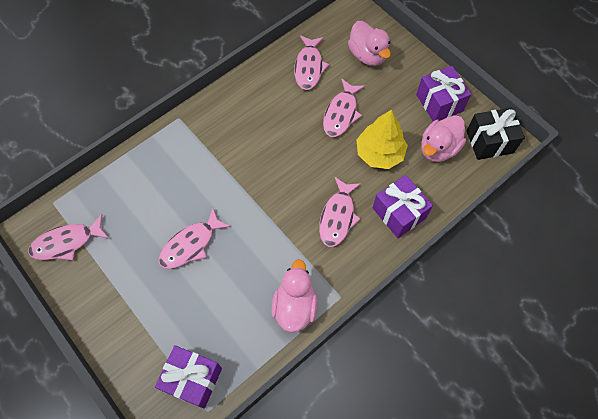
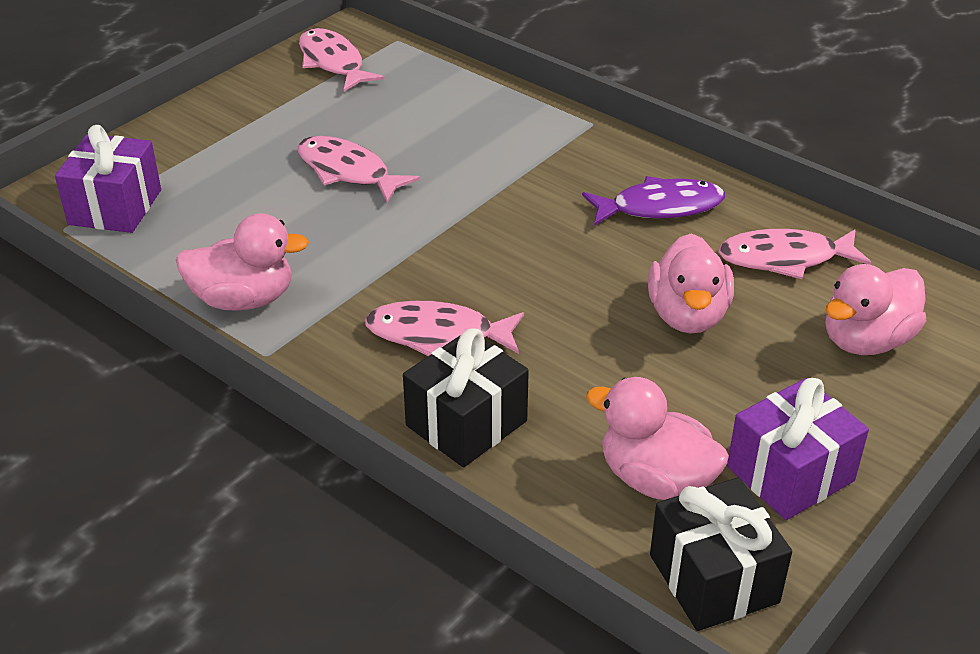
camera: 80 degrees right, 25 degrees down
pink fish [323,78,365,137] -> pink duck [648,233,734,334]
yellow tree [356,110,408,169] -> none
purple gift [373,175,433,238] -> black gift [403,329,529,467]
none -> purple fish [582,176,725,226]

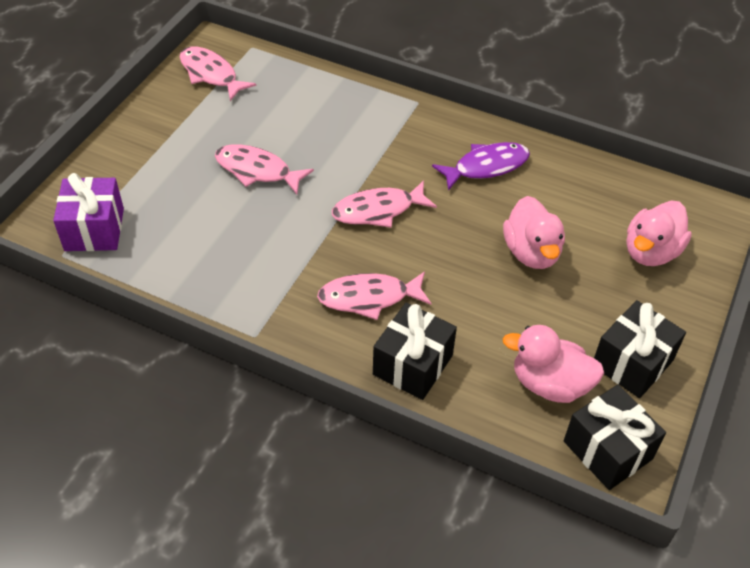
camera: 15 degrees left, 10 degrees up
pink duck [176,213,309,311] -> none
pink fish [718,229,872,279] -> pink fish moved to [332,180,437,228]
purple gift [727,378,869,520] -> black gift [594,300,686,398]

